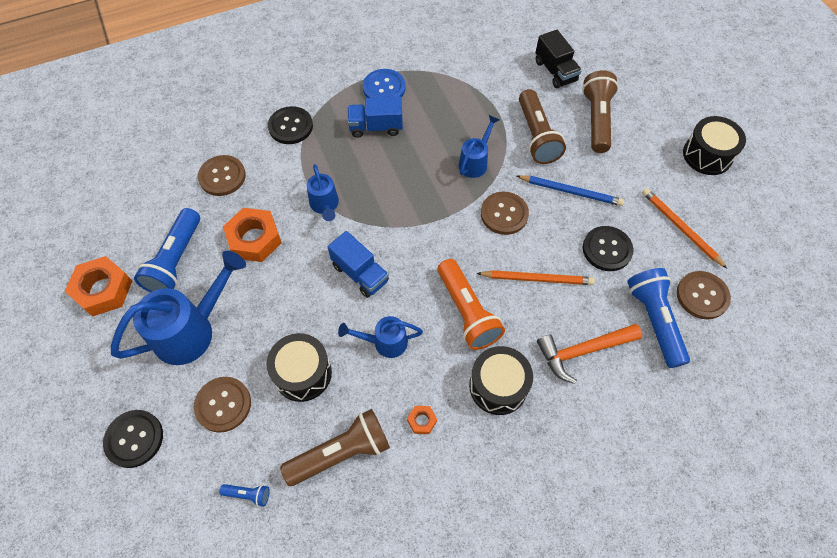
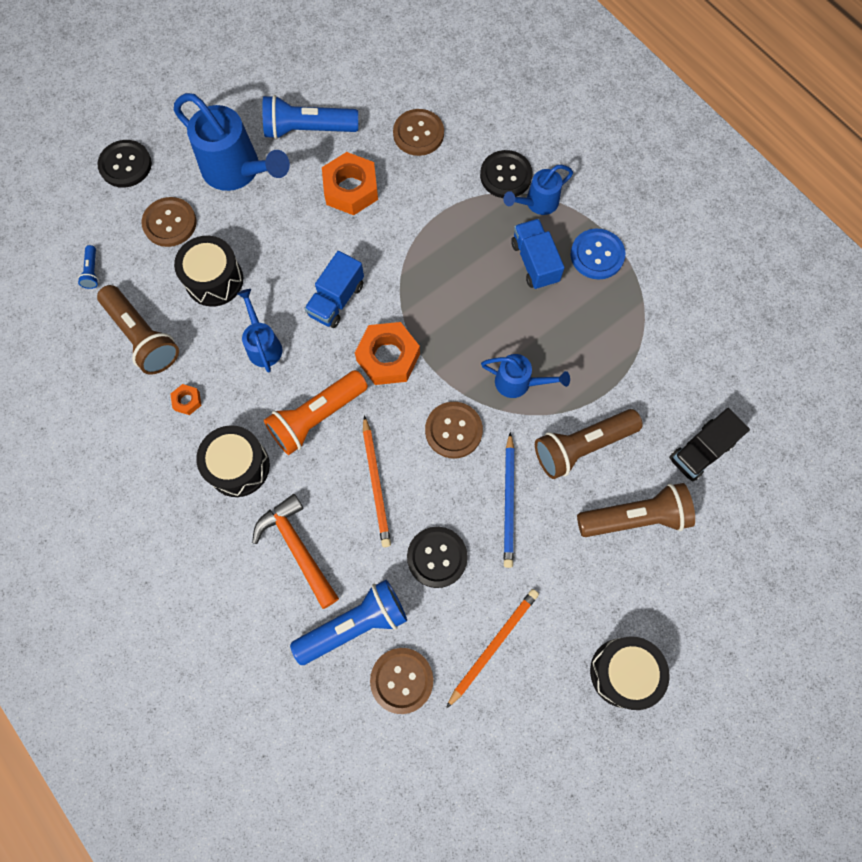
camera: 75 degrees right, 10 degrees up
orange nut [65,256,132,317] -> orange nut moved to [355,322,420,385]
blue watering can [307,164,339,221] -> blue watering can moved to [503,165,573,215]

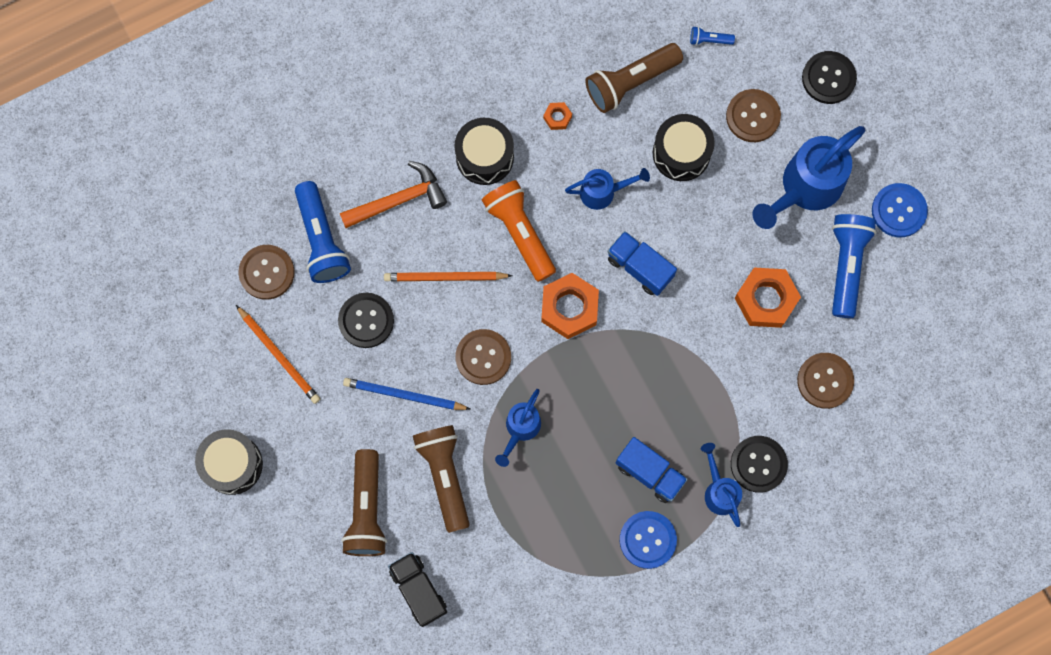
camera: 100 degrees right, 5 degrees up
blue truck [511,219,565,289] -> blue truck turned 45 degrees clockwise [616,437,688,503]
none -> blue button [872,183,928,237]

